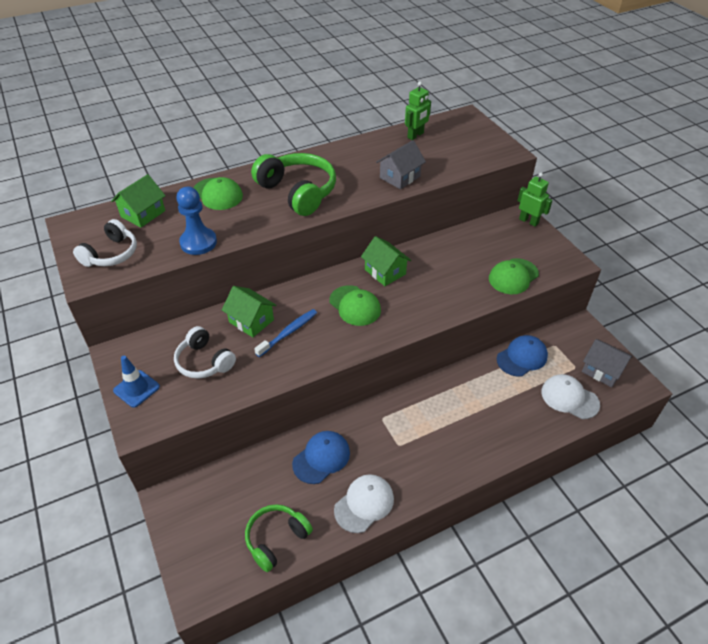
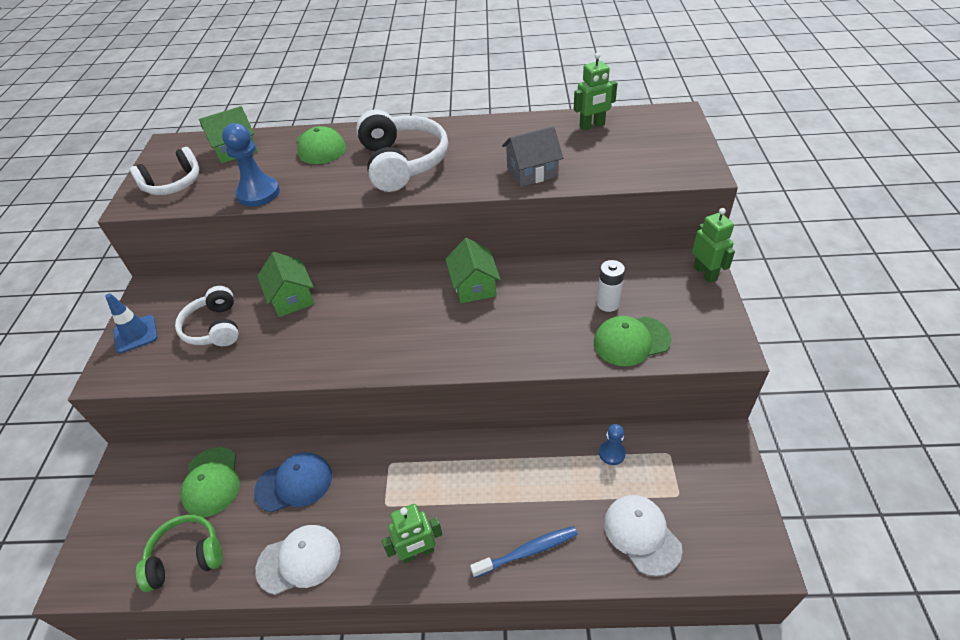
camera: 30 degrees right, 0 degrees up
green headphones [251,153,336,216] -> white headphones [356,109,448,192]
blue toothbrush [254,309,317,357] -> blue toothbrush moved to [470,526,578,578]
green cap [329,285,381,326] -> green cap moved to [181,447,240,517]
blue cap [497,335,548,377] -> blue pawn [599,424,626,465]
grey house [582,339,633,387] -> none
none -> green robot [382,504,442,563]
none -> white battery [597,260,625,312]

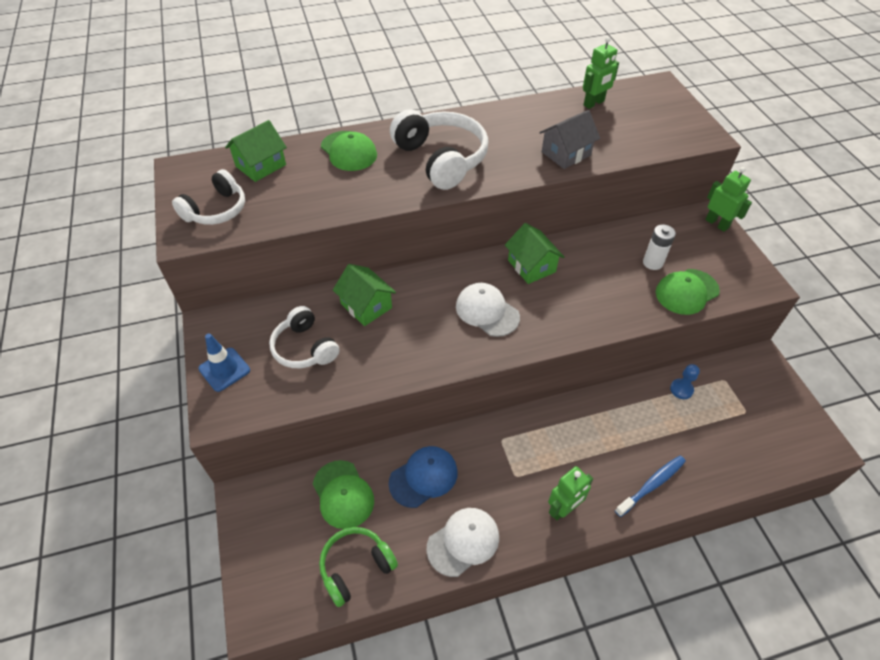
camera: 20 degrees left, 5 degrees up
blue pawn [222,123,280,207] -> none
white cap [604,495,683,576] -> white cap moved to [456,283,520,337]

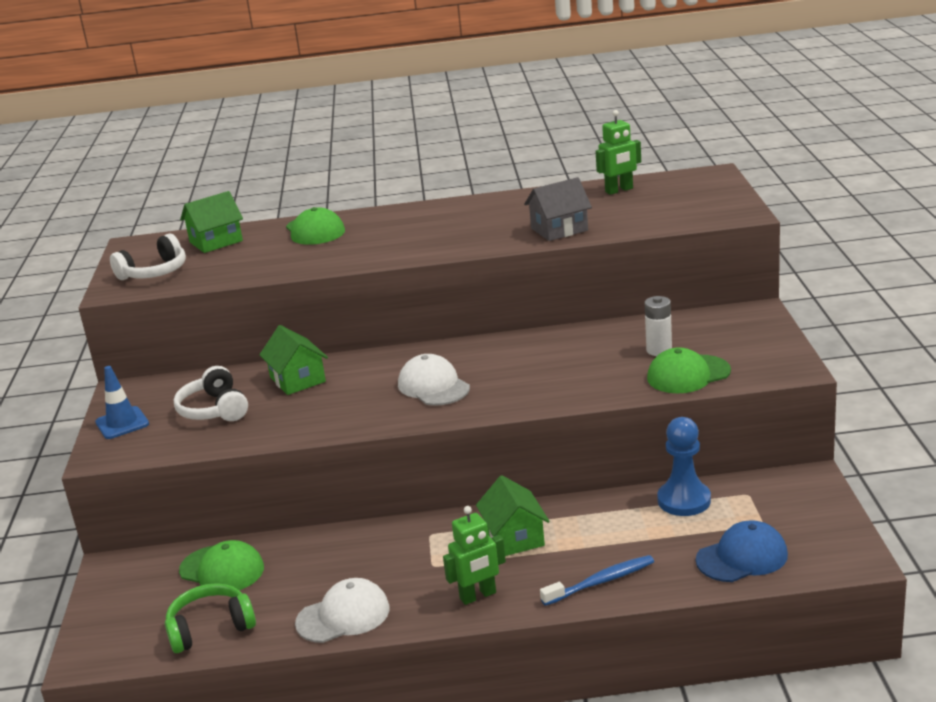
camera: 15 degrees right, 25 degrees down
green cap [313,460,374,529] -> green cap turned 45 degrees counterclockwise [179,540,264,590]
blue cap [389,446,458,508] -> blue cap moved to [696,520,788,582]
white headphones [390,109,488,190] -> none
green house [505,223,564,284] -> green house moved to [476,475,550,556]
blue pawn [670,364,700,399] -> blue pawn [657,417,711,516], size x1.77
green robot [705,167,752,232] -> none

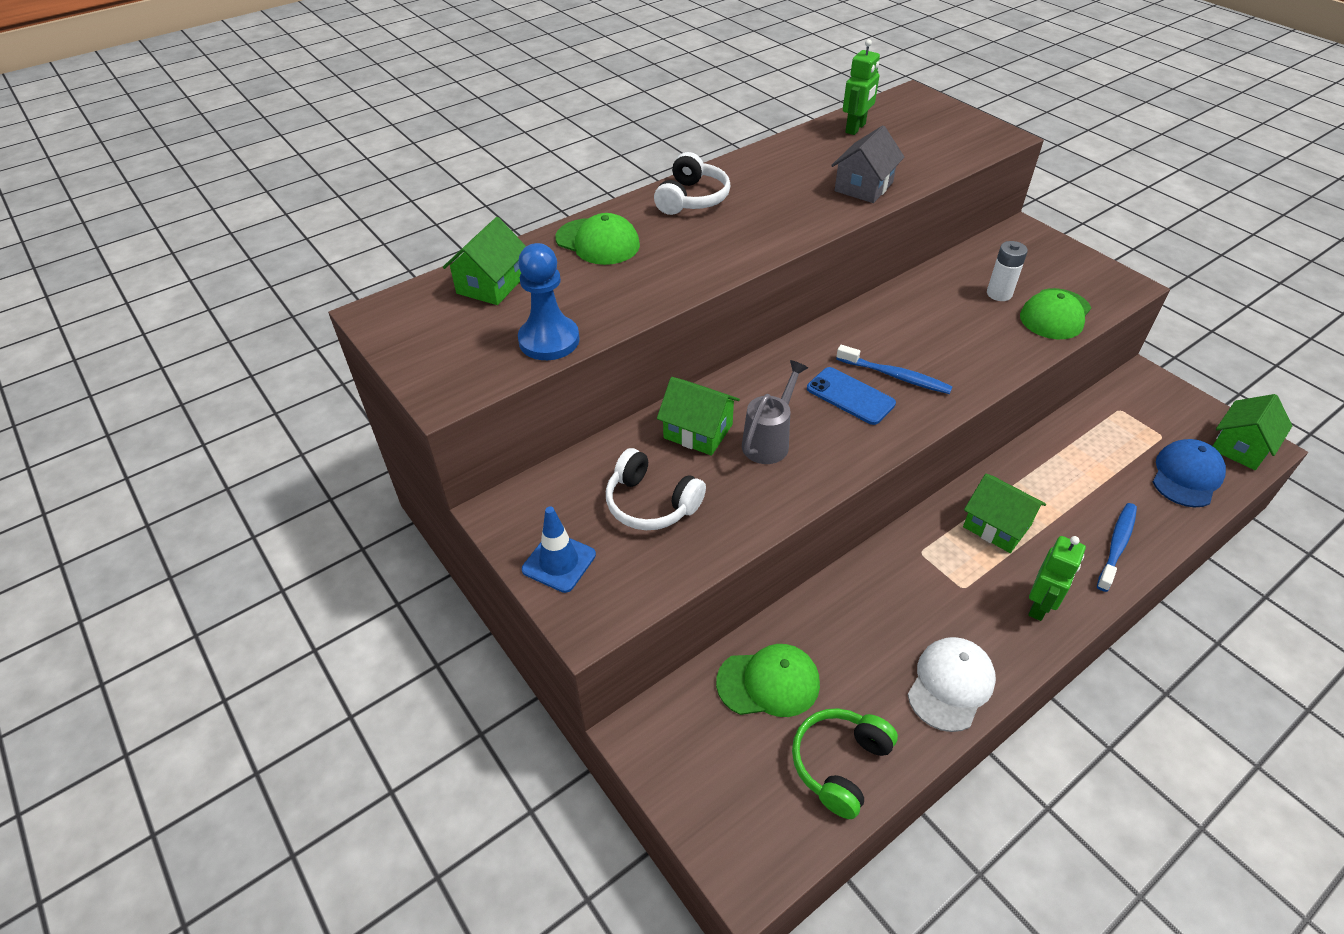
camera: 35 degrees left, 20 degrees up
white headphones [110,234,186,280] -> white headphones moved to [654,152,730,215]
white cap [398,354,470,406] -> blue phone [807,367,896,425]
blue pawn [657,417,711,516] -> blue pawn moved to [518,243,580,360]
none -> grey watering can [742,360,808,464]
none -> blue toothbrush [836,345,953,394]
none -> green house [1213,394,1292,470]

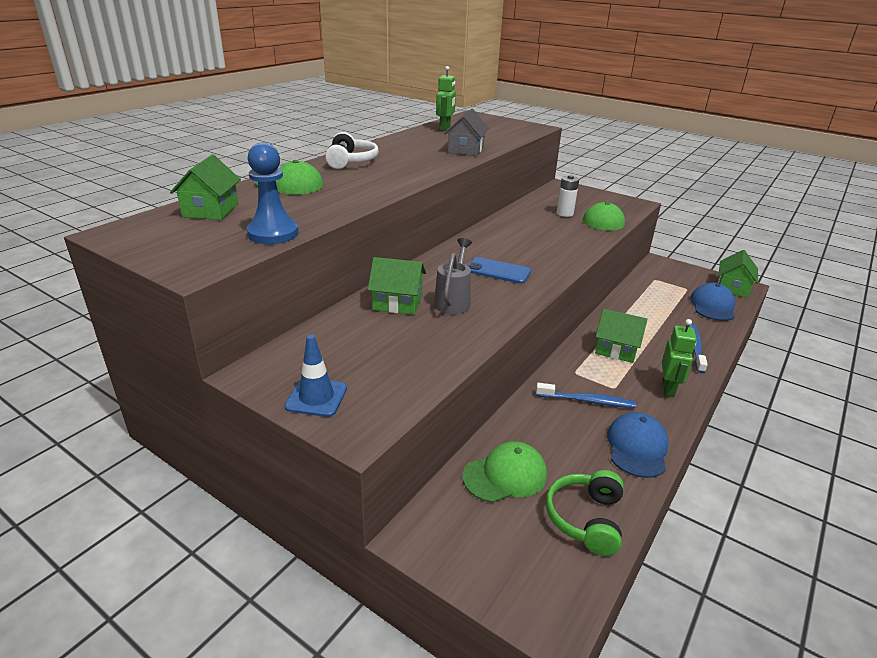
camera: 20 degrees left, 15 degrees down
white headphones [606,448,706,530] -> none
blue toothbrush [836,345,953,394] -> blue toothbrush moved to [536,383,636,408]
white cap [908,637,996,732] -> blue cap [607,412,669,478]

